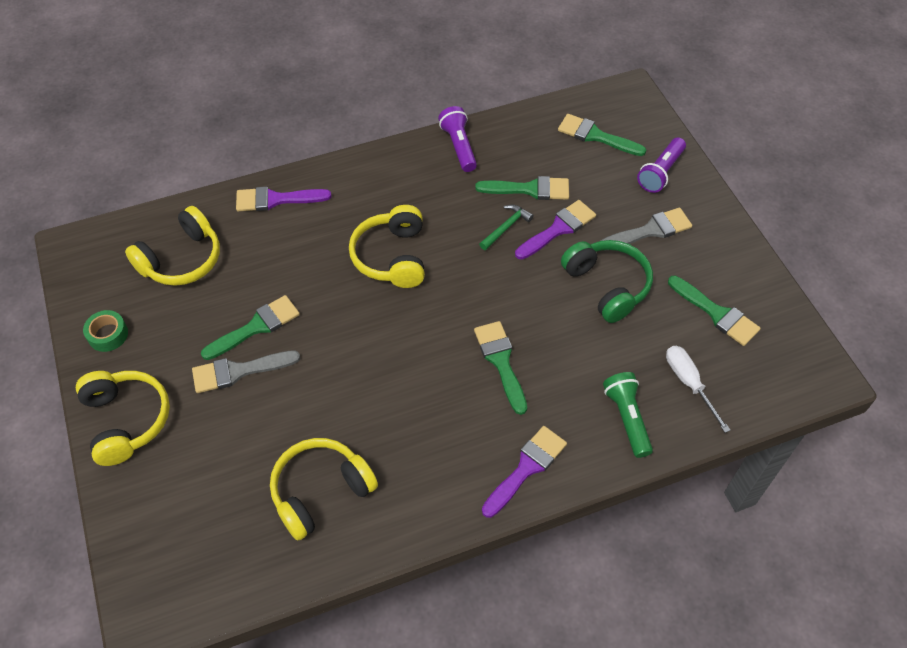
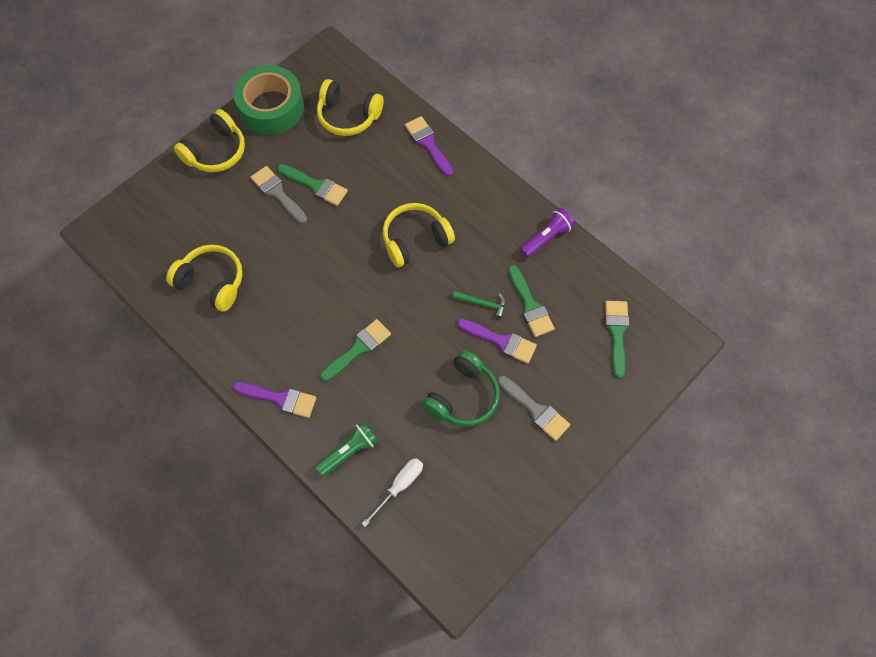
camera: 65 degrees right, 10 degrees up
green tape [83,310,128,352] -> green tape [234,65,304,135], size x2.35
purple flashlight [637,137,686,193] -> none
green brush [668,276,761,346] -> none

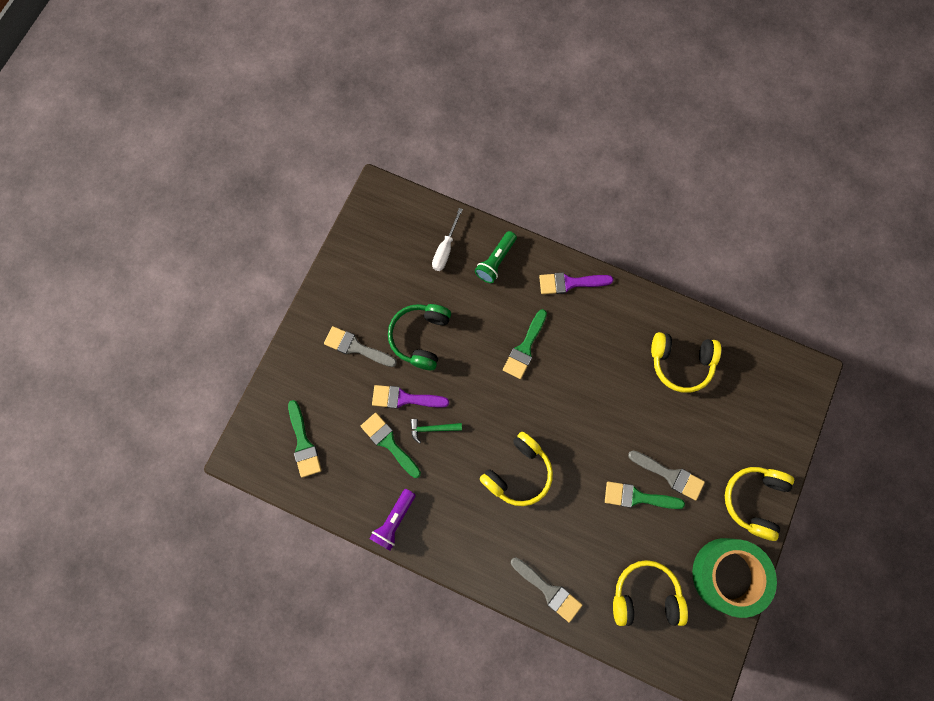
camera: 160 degrees right, 10 degrees up
purple brush [405,116,453,177] -> grey brush [511,557,582,623]

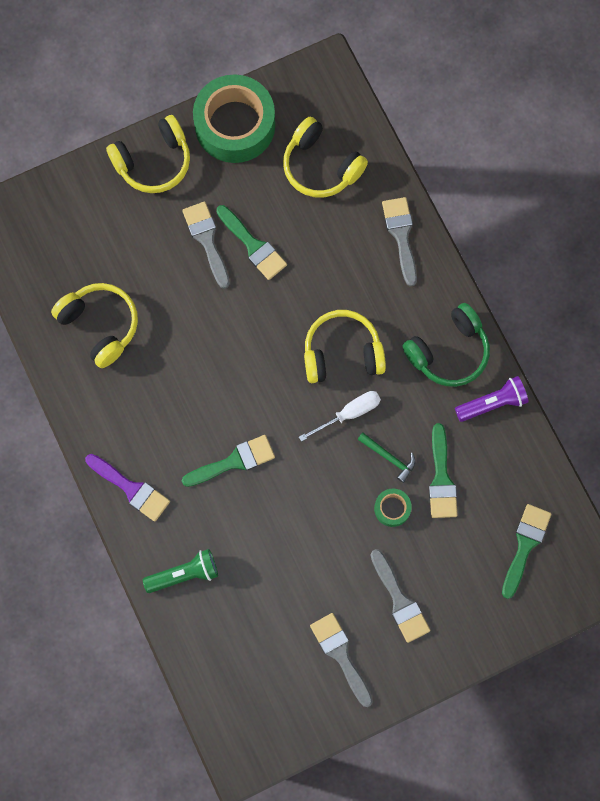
camera: 140 degrees left, 0 degrees up
purple brush [372,385,449,409] -> green tape [374,489,412,527]
green headphones [388,304,451,370] -> green headphones moved to [402,303,490,387]
white screwdriver [432,208,463,271] -> white screwdriver moved to [299,391,381,442]
none -> grey brush [310,613,373,707]

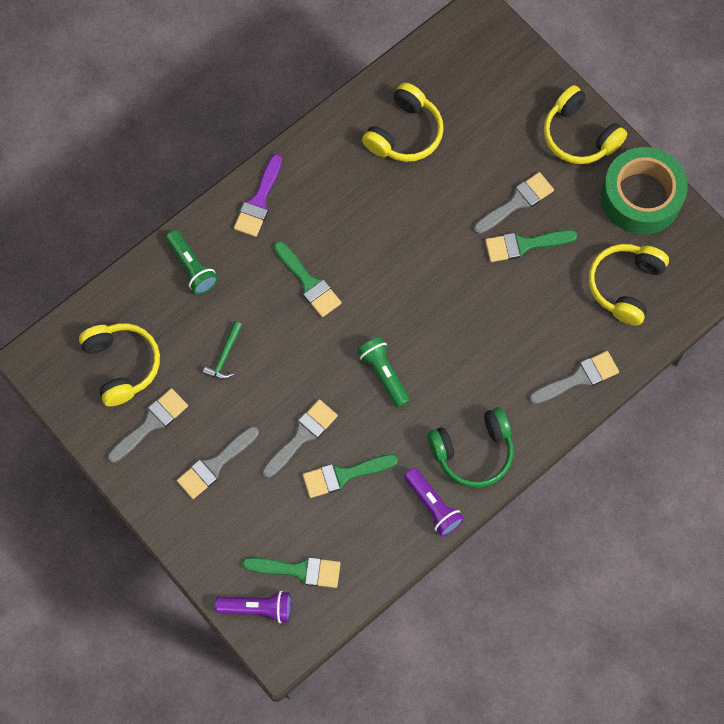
camera: 75 degrees right, 5 degrees down
green brush [216,205,287,280] -> green brush turned 45 degrees clockwise [485,230,577,262]
white screwdriver [299,391,381,442] -> green flashlight [357,337,410,408]
yellow headphones [304,310,386,383] -> yellow headphones moved to [79,323,160,406]
green hammer [357,432,416,483] -> green hammer moved to [203,321,242,379]
green tape [374,489,412,527] -> grey brush [262,399,338,478]
green headphones [402,303,490,387] -> green headphones turned 60 degrees counterclockwise [427,407,514,488]
none -> purple flashlight [215,591,291,623]

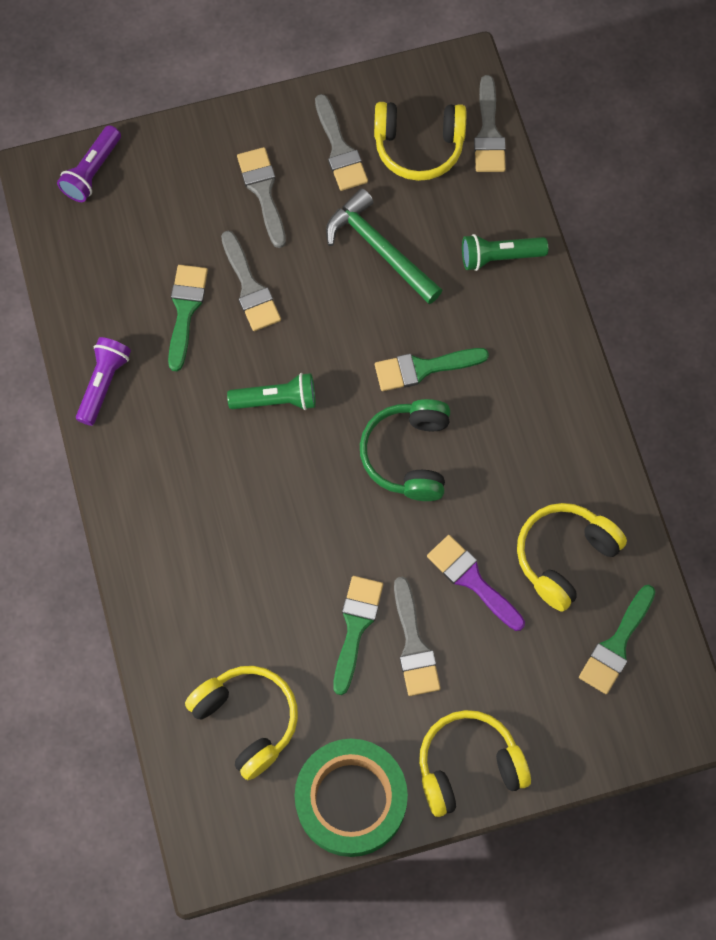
camera: 115 degrees right, 0 degrees up
green hammer [203,321,242,379] -> green hammer [326,188,443,304], size x1.86
purple brush [234,154,282,237] -> purple brush moved to [427,535,525,631]
green brush [242,557,341,588] -> green brush moved to [579,585,656,694]
yellow headphones [362,83,444,162] -> yellow headphones turned 75 degrees clockwise [517,503,627,612]
purple flashlight [404,468,464,537] -> purple flashlight turned 120 degrees clockwise [76,337,131,426]
green headphones [427,407,514,488] -> green headphones moved to [360,399,450,501]
grey brush [529,351,619,404] -> grey brush moved to [474,75,506,172]

